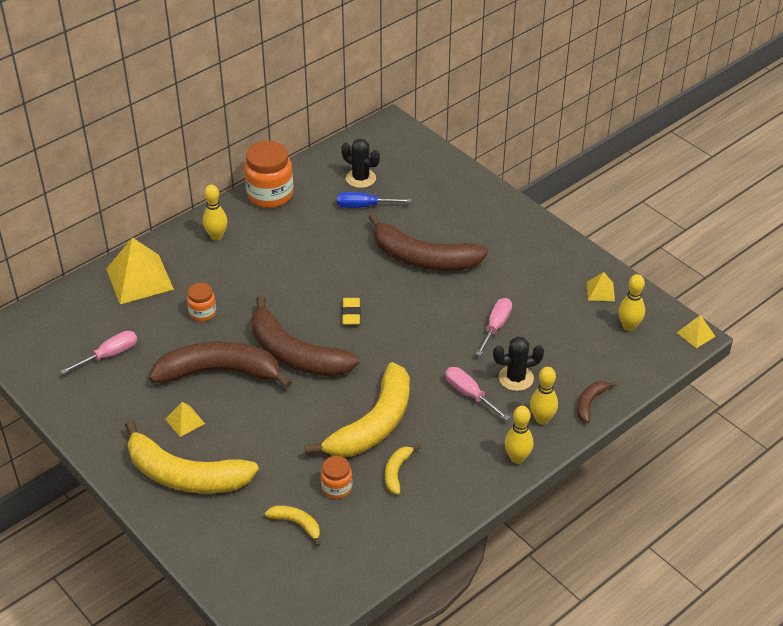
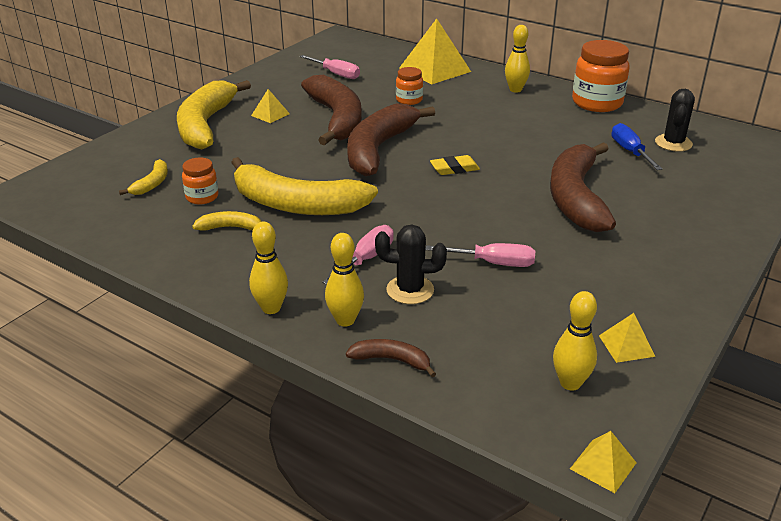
camera: 75 degrees right, 10 degrees down
black cactus [493,336,544,391] -> black cactus turned 60 degrees counterclockwise [375,224,447,304]

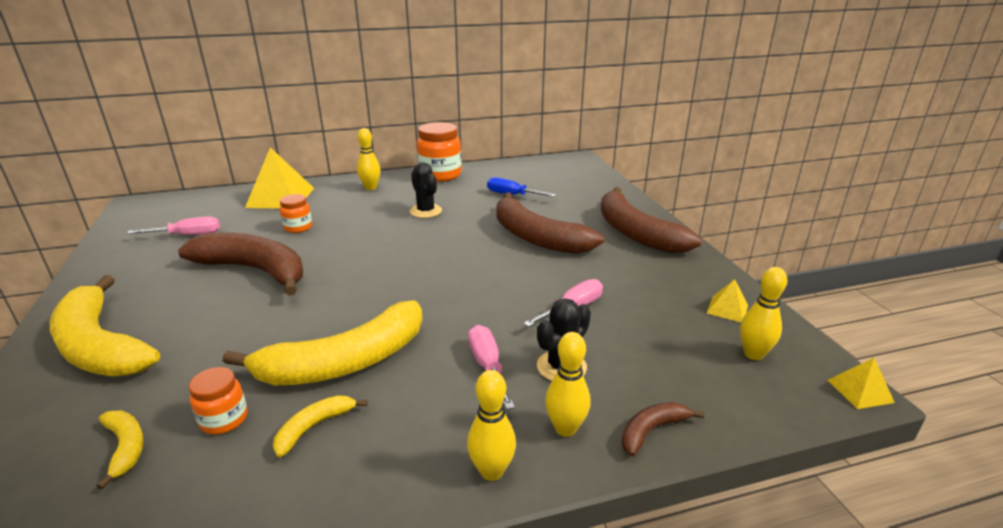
camera: 50 degrees left, 5 degrees down
yellow pyramid [251,89,290,123] -> none
brown banana [347,103,435,176] -> brown banana moved to [601,187,702,253]
yellow eraser [430,155,480,175] -> none
black cactus [655,89,695,152] -> black cactus moved to [410,162,442,218]

